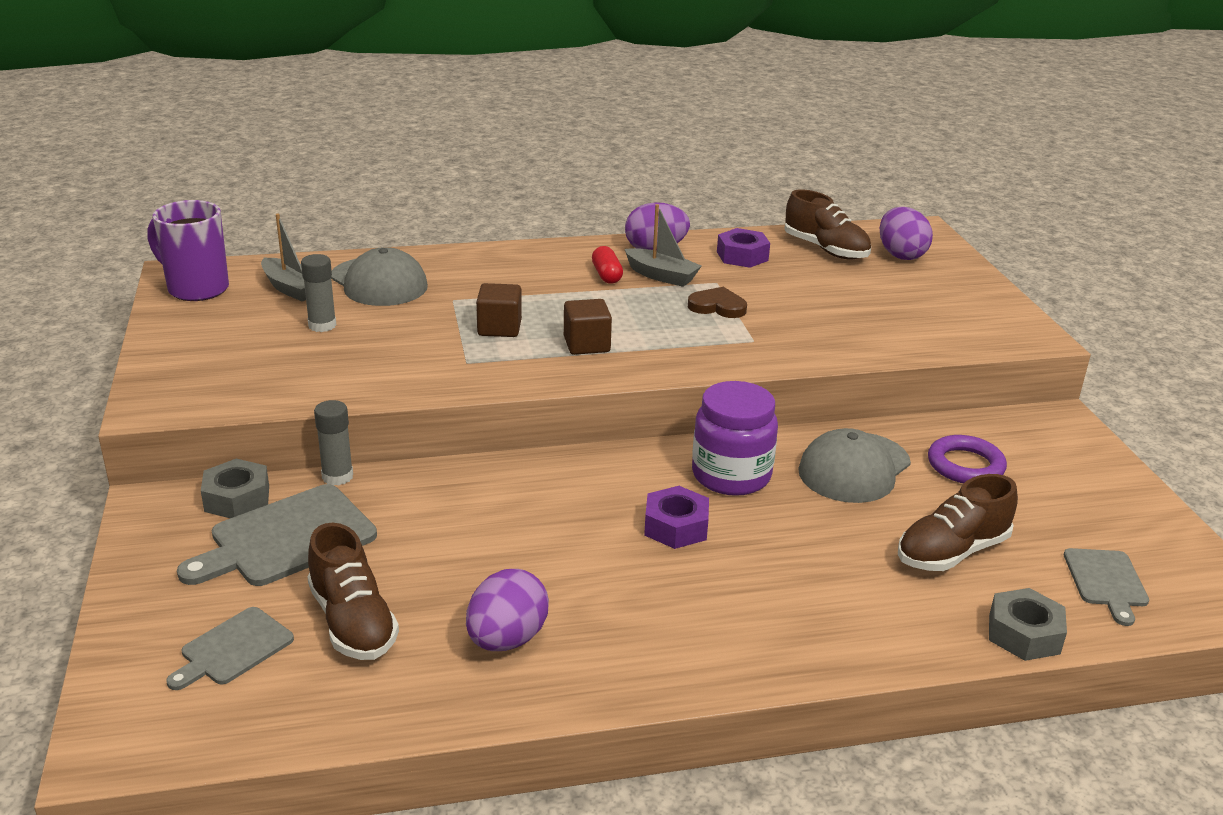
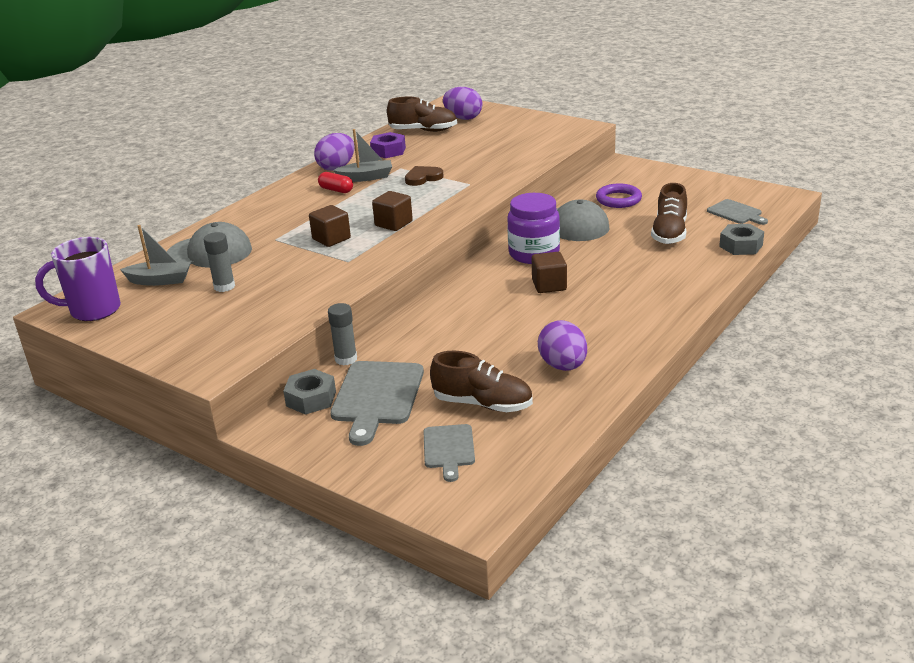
camera: 40 degrees left, 0 degrees up
purple nut [644,486,709,549] -> brown cube [532,252,567,293]

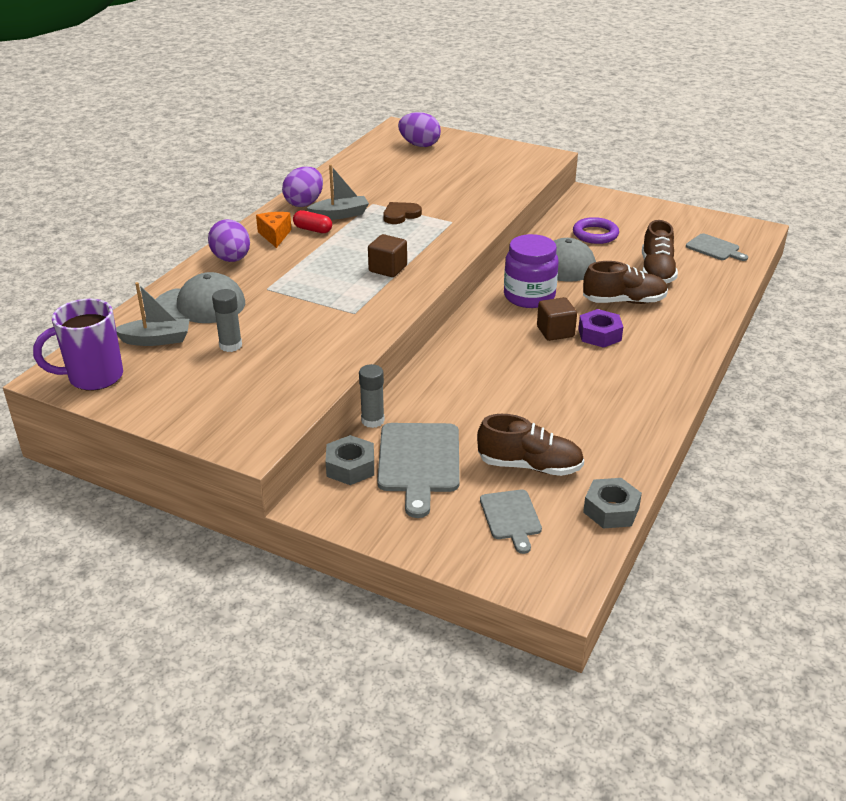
camera: 10 degrees left, 5 degrees up
brown cube [309,205,351,247] -> none
purple nut [370,132,406,158] -> purple nut moved to [578,309,623,348]
brown shoe [387,97,457,132] -> brown shoe moved to [583,261,668,304]
purple egg [538,320,587,371] -> purple egg moved to [208,219,250,262]
grey nut [719,224,764,255] -> grey nut moved to [583,478,642,529]
none -> orange cheese [256,212,292,248]

